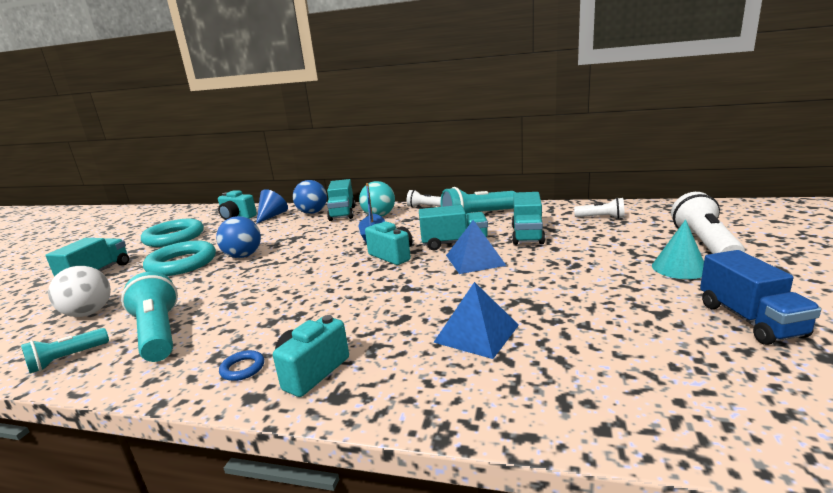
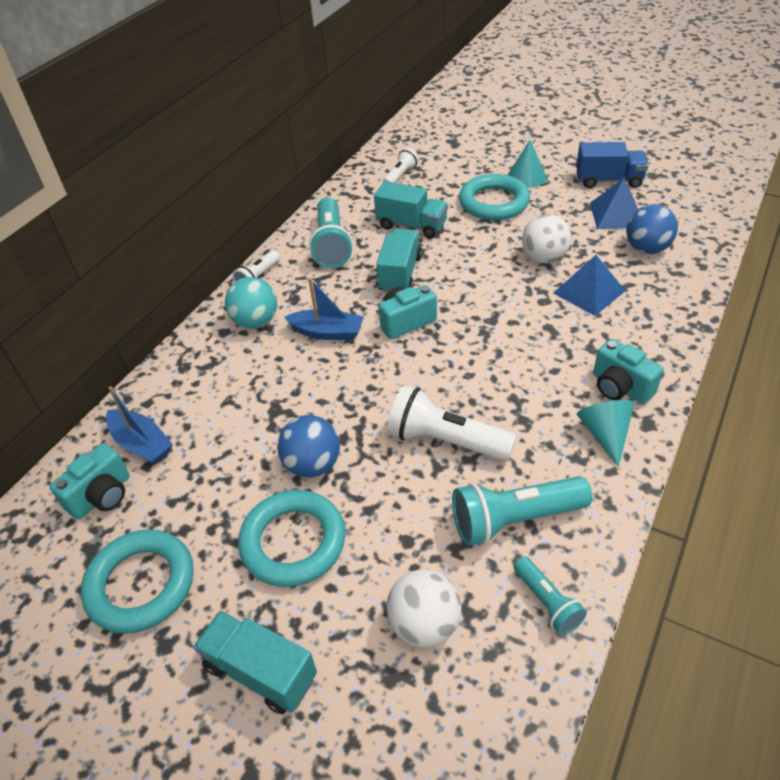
camera: 75 degrees left, 25 degrees up
blue ring [219,350,264,381] -> turquoise cone [577,400,635,467]
blue cone [256,189,288,224] -> blue boat [106,386,173,465]
blue ball [293,180,327,214] -> blue ball moved to [626,204,678,254]
turquoise truck [327,179,355,221] -> none
blue pyramid [446,220,507,274] -> blue pyramid moved to [590,178,638,229]
white flashlight [671,192,745,254] -> white flashlight moved to [388,385,517,461]
none -> turquoise ring [459,174,530,220]
none -> white ball [522,214,572,263]

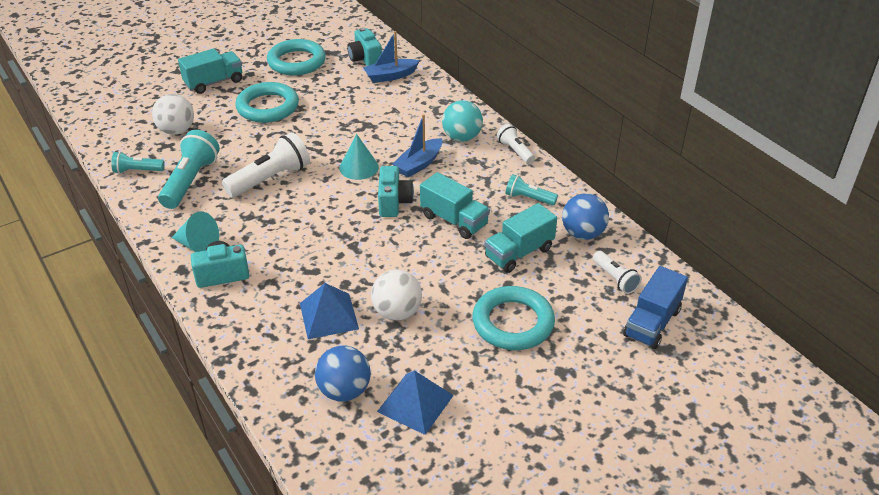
camera: 115 degrees right, 5 degrees down
blue ball [277,415,340,477] -> blue ball moved to [562,193,609,240]
turquoise flashlight [309,197,353,268] -> turquoise flashlight [506,174,558,205], size x0.57
turquoise cone [508,140,547,188] -> turquoise cone moved to [339,134,379,180]
blue truck [576,142,649,188] -> blue truck moved to [623,266,688,349]

